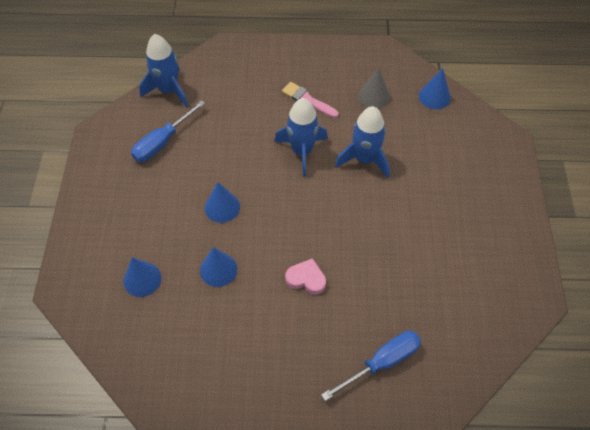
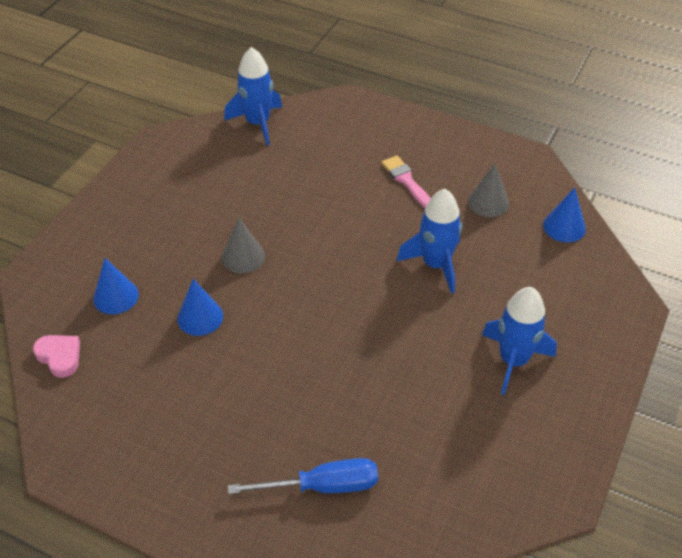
camera: 25 degrees right, 10 degrees down
blue screwdriver [131,100,205,162] -> none
blue cone [205,182,240,223] -> grey cone [222,218,265,273]
blue rocket [274,98,328,177] -> blue rocket moved to [482,287,557,395]
pink heart [285,258,326,295] -> pink heart moved to [33,335,80,378]

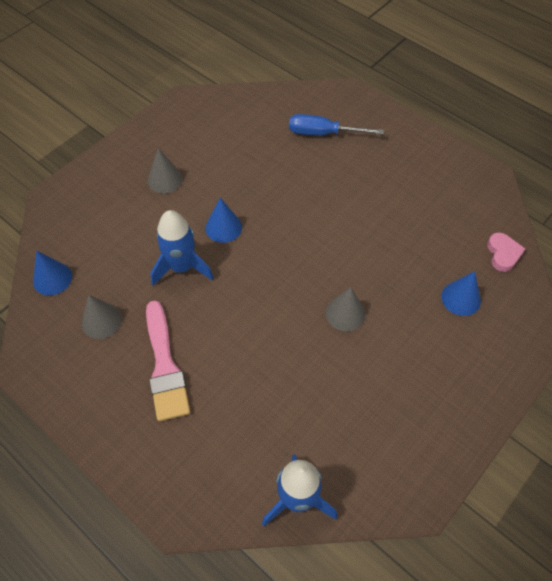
camera: 165 degrees left, 10 degrees up
pink heart [33,335,80,378] -> pink heart turned 150 degrees counterclockwise [487,232,525,272]
blue cone [177,279,223,336] -> blue cone moved to [205,198,242,243]
pink brush [381,155,431,208] -> pink brush [146,300,190,421], size x1.59
blue rocket [482,287,557,395] -> grey cone [148,148,183,194]

